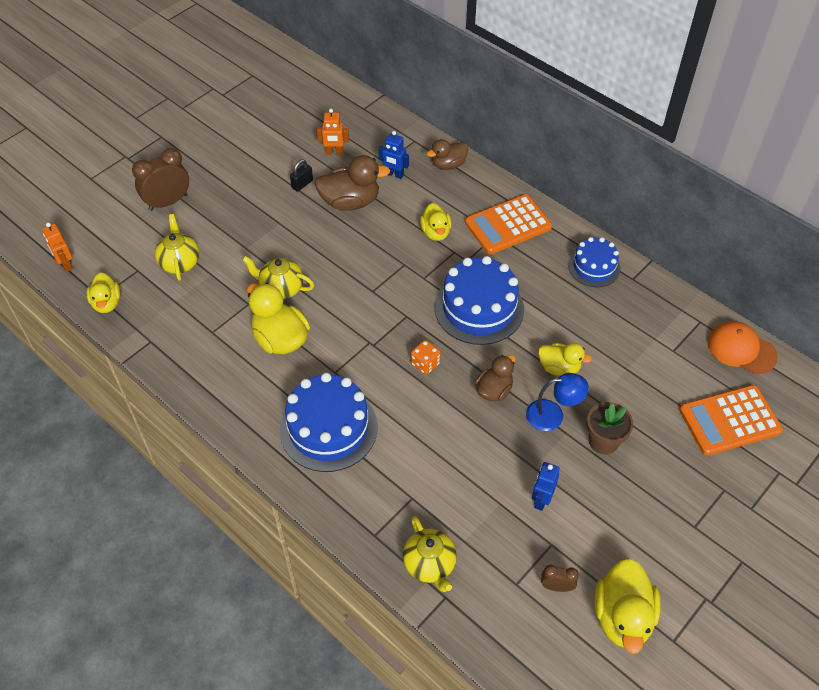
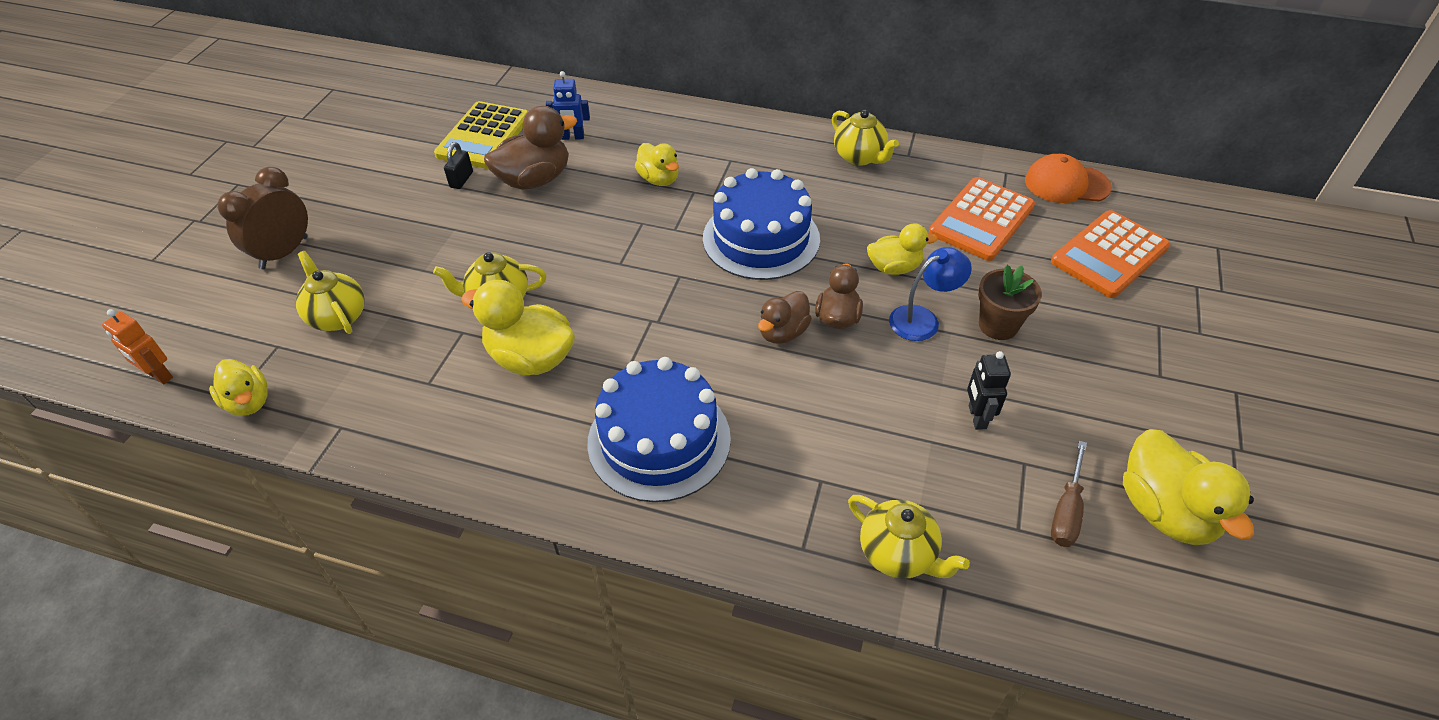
camera: 25 degrees left, 5 degrees down
orange robot [317,109,349,155] -> yellow calculator [434,101,529,169]
orange dice [411,340,441,375] -> none
brown duck [427,139,469,170] -> brown duck moved to [758,291,812,344]
orange calculator [465,194,552,254] -> orange calculator moved to [929,177,1035,261]
blue robot [532,462,560,511] -> black robot [967,351,1011,430]
brown clock [541,565,579,592] -> brown screwdriver [1051,441,1087,547]
blue cake [568,237,621,287] -> yellow teapot [832,110,899,166]

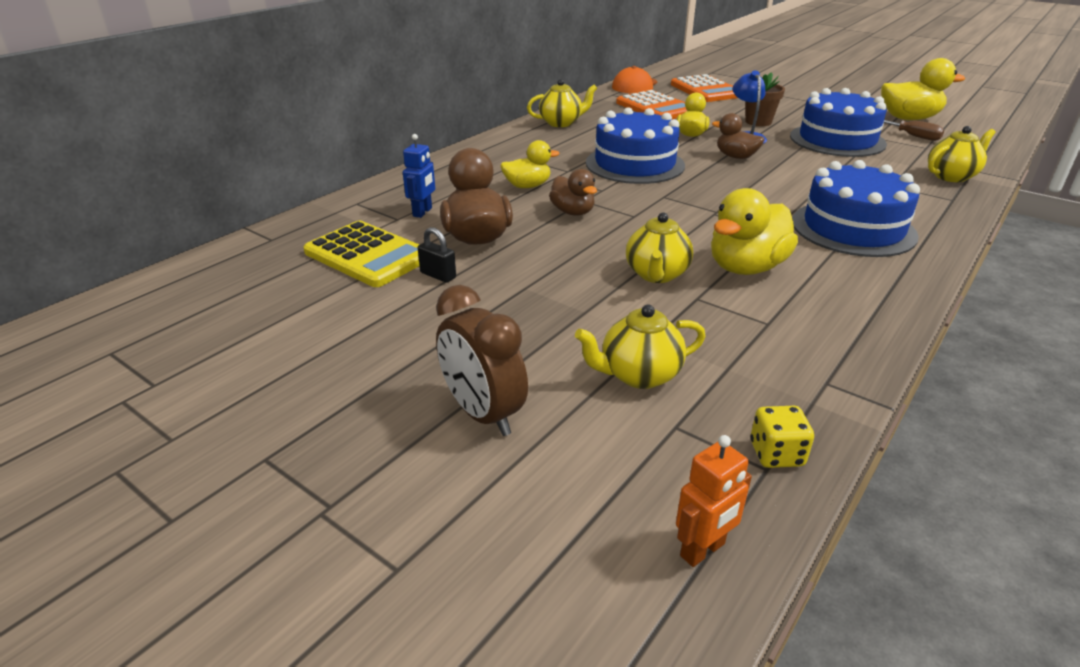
camera: 70 degrees left, 15 degrees down
yellow duck [209,359,268,416] -> yellow dice [750,406,814,468]
brown duck [758,291,812,344] -> brown duck moved to [549,169,597,216]
black robot [967,351,1011,430] -> blue cake [790,88,887,157]

